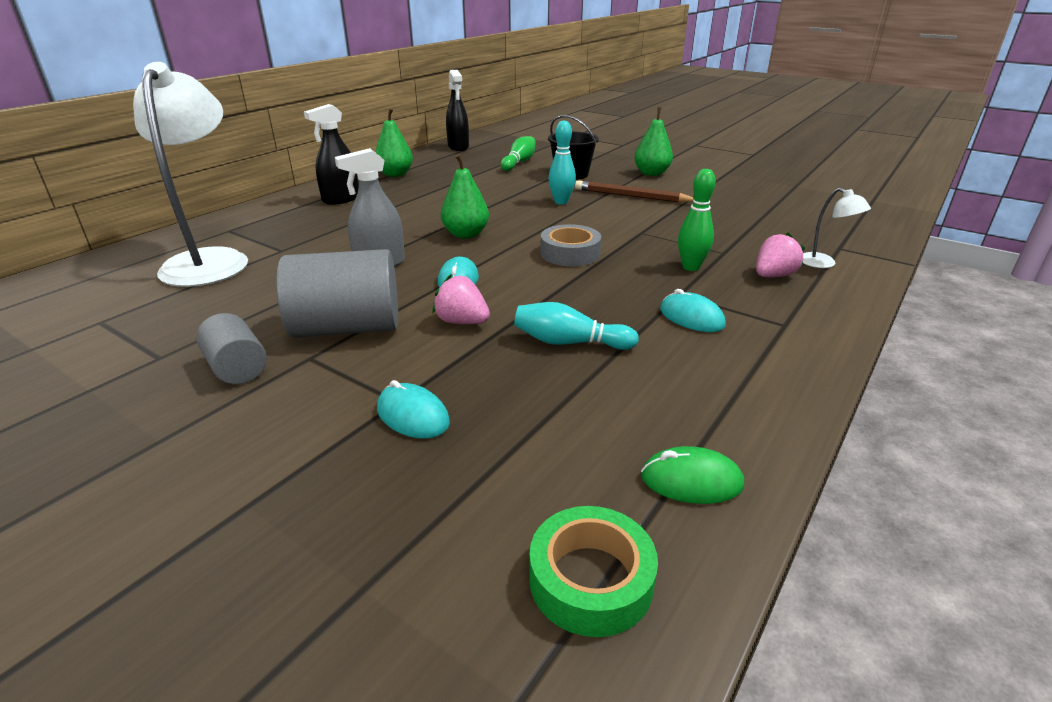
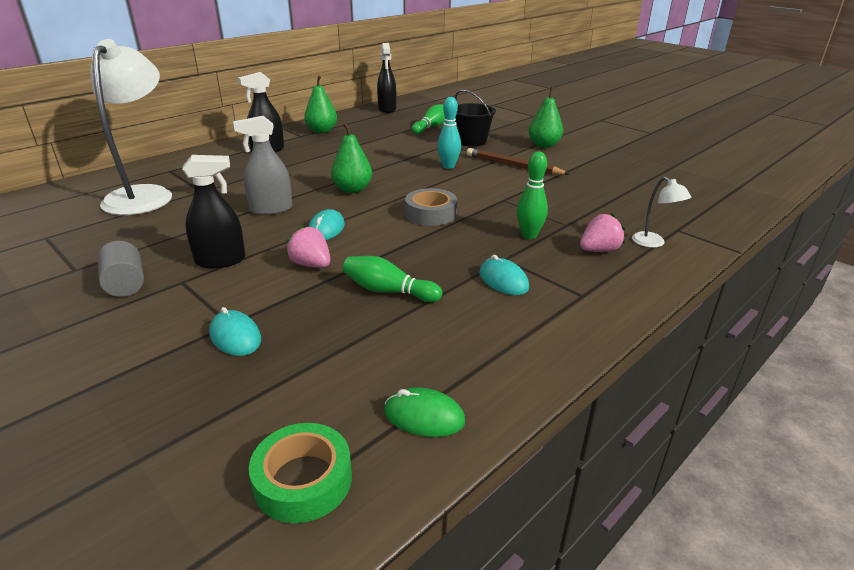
camera: 10 degrees right, 0 degrees up
grey cylinder [276,249,398,338] -> black spray bottle [182,155,246,268]
turquoise bowling pin [514,302,639,350] -> green bowling pin [343,256,442,302]

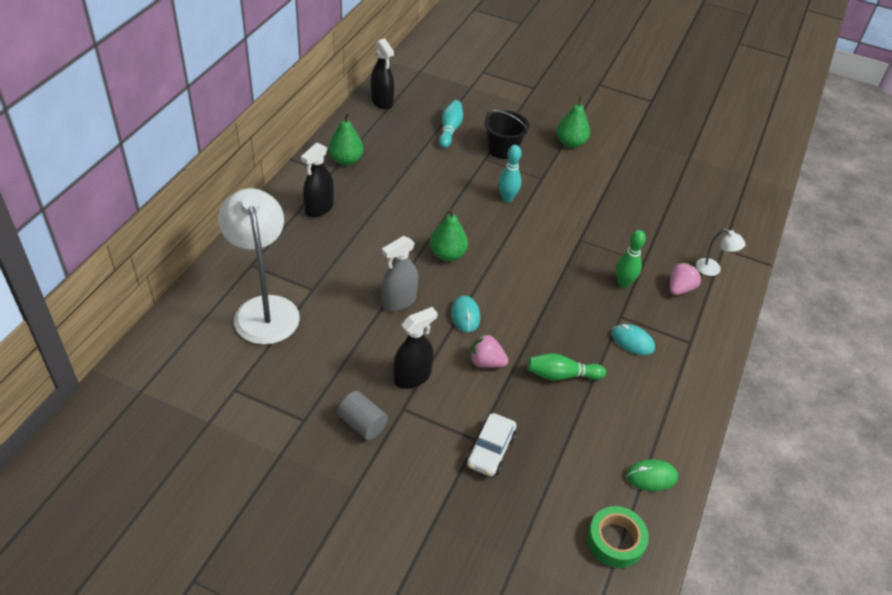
camera: 25 degrees left, 15 degrees up
turquoise mouse [209,307,261,356] -> white car [466,413,516,476]
grey tape [405,188,457,226] -> none
green bowling pin [412,104,445,134] -> turquoise bowling pin [439,100,463,148]
brown pencil [467,148,569,175] -> none

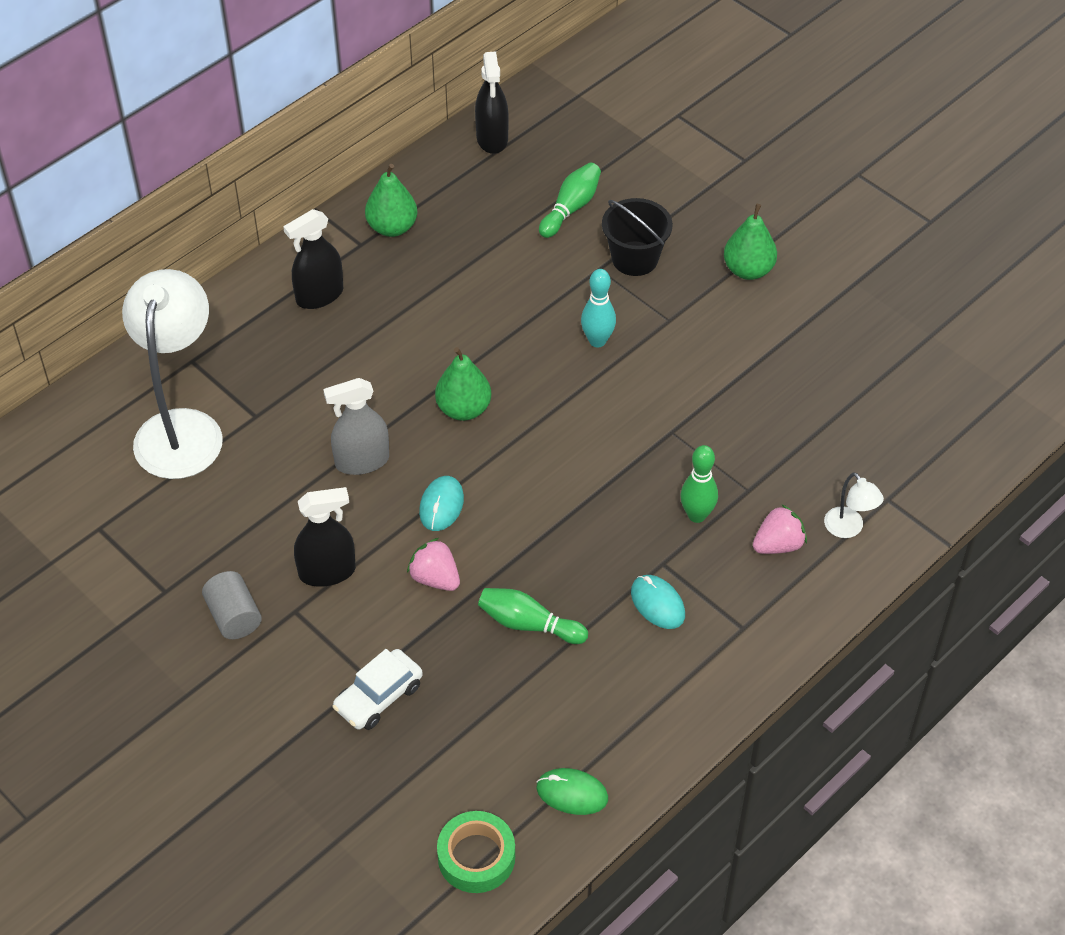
camera: 25 degrees right, 5 degrees up
turquoise bowling pin [439,100,463,148] -> green bowling pin [539,162,601,238]

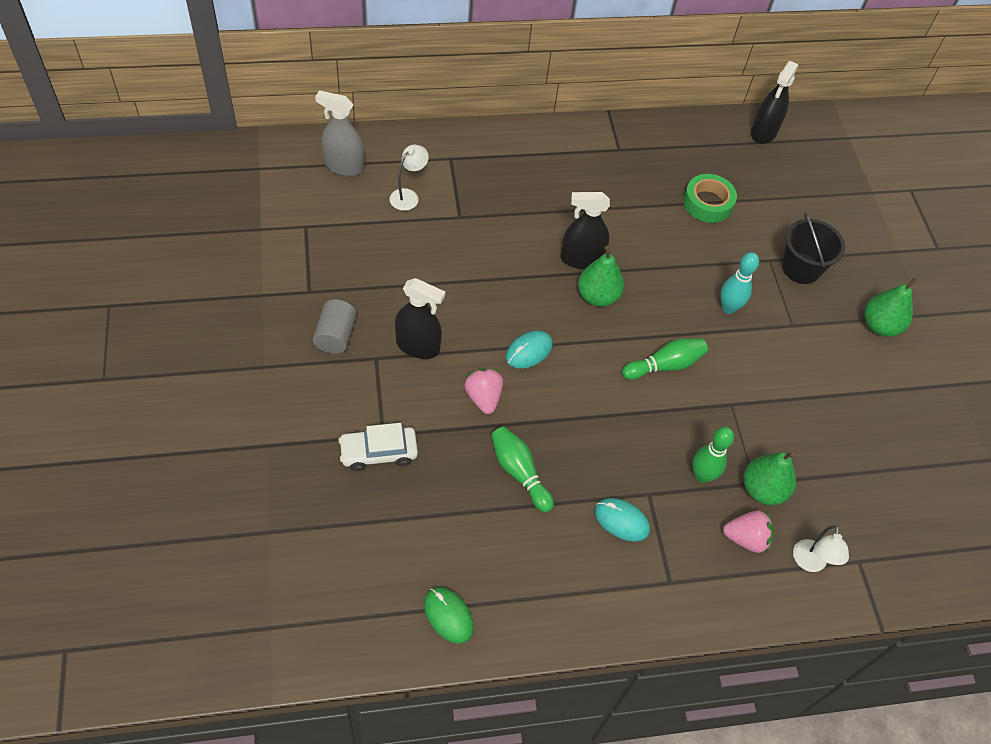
camera: 30 degrees right, 5 degrees up
white lamp [122,269,223,479] -> white lamp [389,145,429,211], size x0.42
black spray bottle [283,209,343,309] -> black spray bottle moved to [561,192,610,269]
grey spray bottle [323,378,389,475] -> grey spray bottle moved to [315,90,364,176]
green pear [365,164,417,237] -> green pear moved to [743,452,796,505]
green tape [437,811,515,893] -> green tape moved to [683,174,737,223]
green bowling pin [539,162,601,238] -> green bowling pin moved to [622,338,708,380]
turquoise mouse [631,575,685,629] -> turquoise mouse turned 60 degrees counterclockwise [595,498,650,542]

